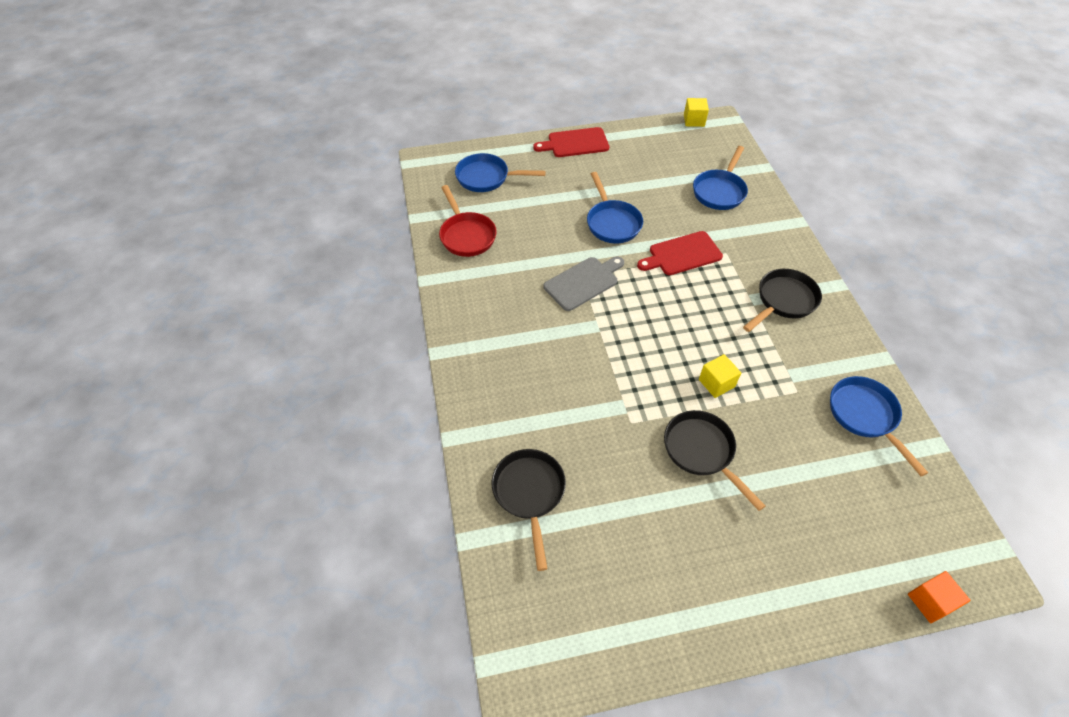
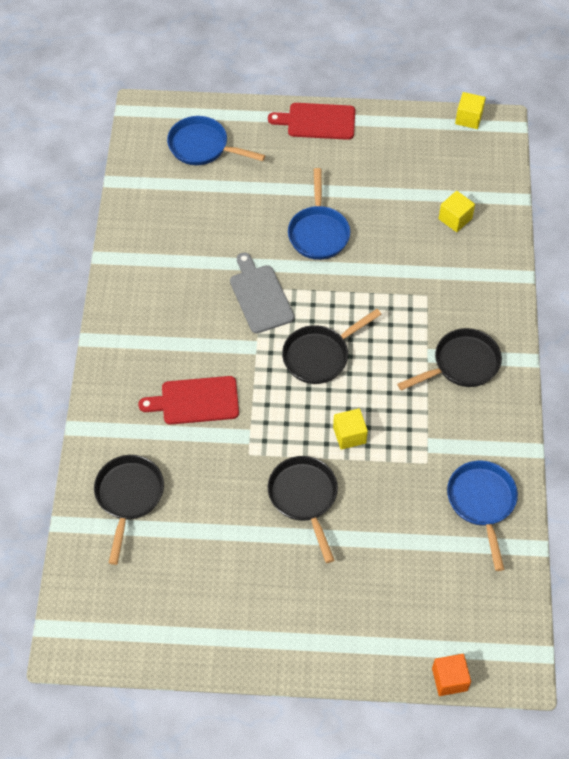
camera: 15 degrees right, 5 degrees up
red pan [439,185,497,257] -> none
grey cutting board [544,257,624,311] -> grey cutting board turned 90 degrees counterclockwise [230,252,294,333]
red cutting board [637,231,723,275] -> red cutting board moved to [138,376,239,424]
blue pan [693,146,748,210] -> yellow cube [438,191,475,232]
none -> black pan [282,309,382,384]

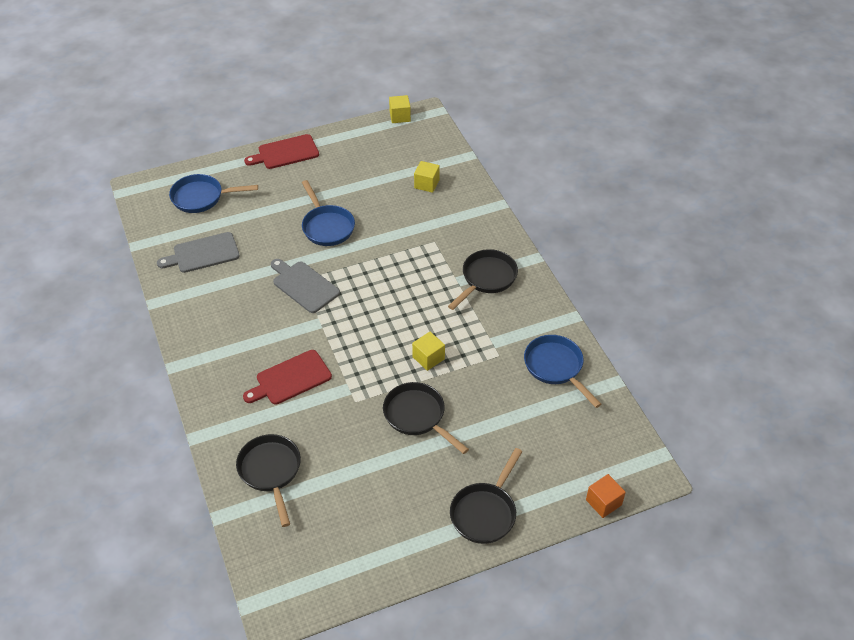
camera: 25 degrees left, 10 degrees down
black pan [282,309,382,384] -> black pan moved to [450,448,522,544]
none -> grey cutting board [157,232,240,273]

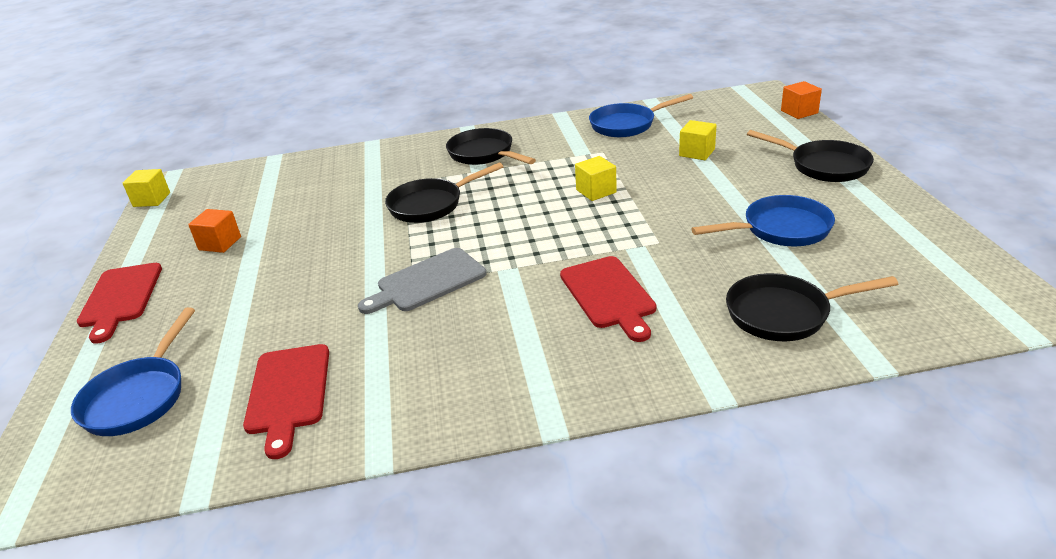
camera: 75 degrees left, 15 degrees down
grey cutting board [157,232,240,273] -> red cutting board [243,344,329,459]
blue pan [302,180,355,246] -> blue pan moved to [691,195,835,246]
black pan [383,382,469,454] -> black pan moved to [385,162,503,223]
yellow cube [414,161,440,193] -> yellow cube moved to [679,120,717,160]
none -> orange cube [188,209,241,253]

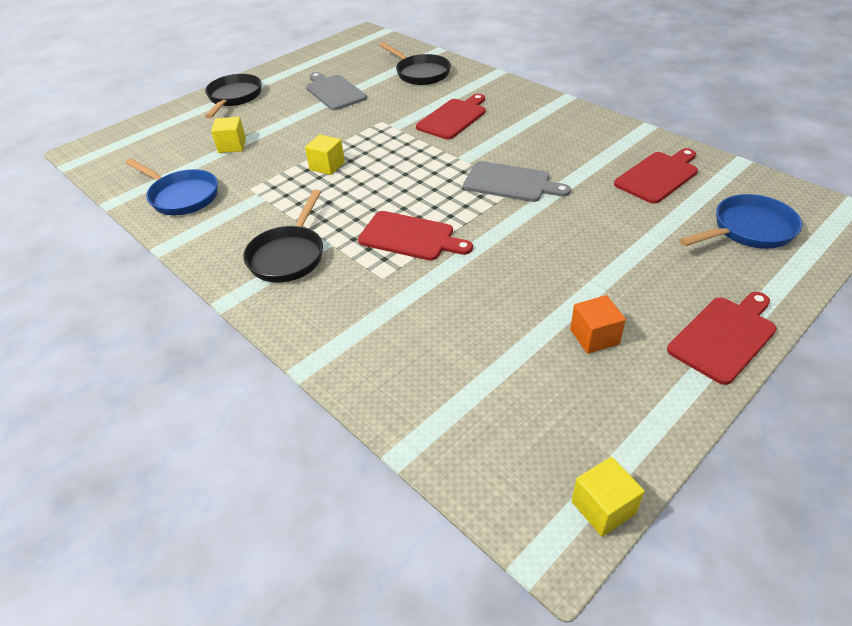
camera: 125 degrees left, 10 degrees up
black pan [385,162,503,223] -> red cutting board [358,211,473,261]
blue pan [691,195,835,246] -> grey cutting board [306,72,367,110]
orange cube [781,81,822,119] -> none

